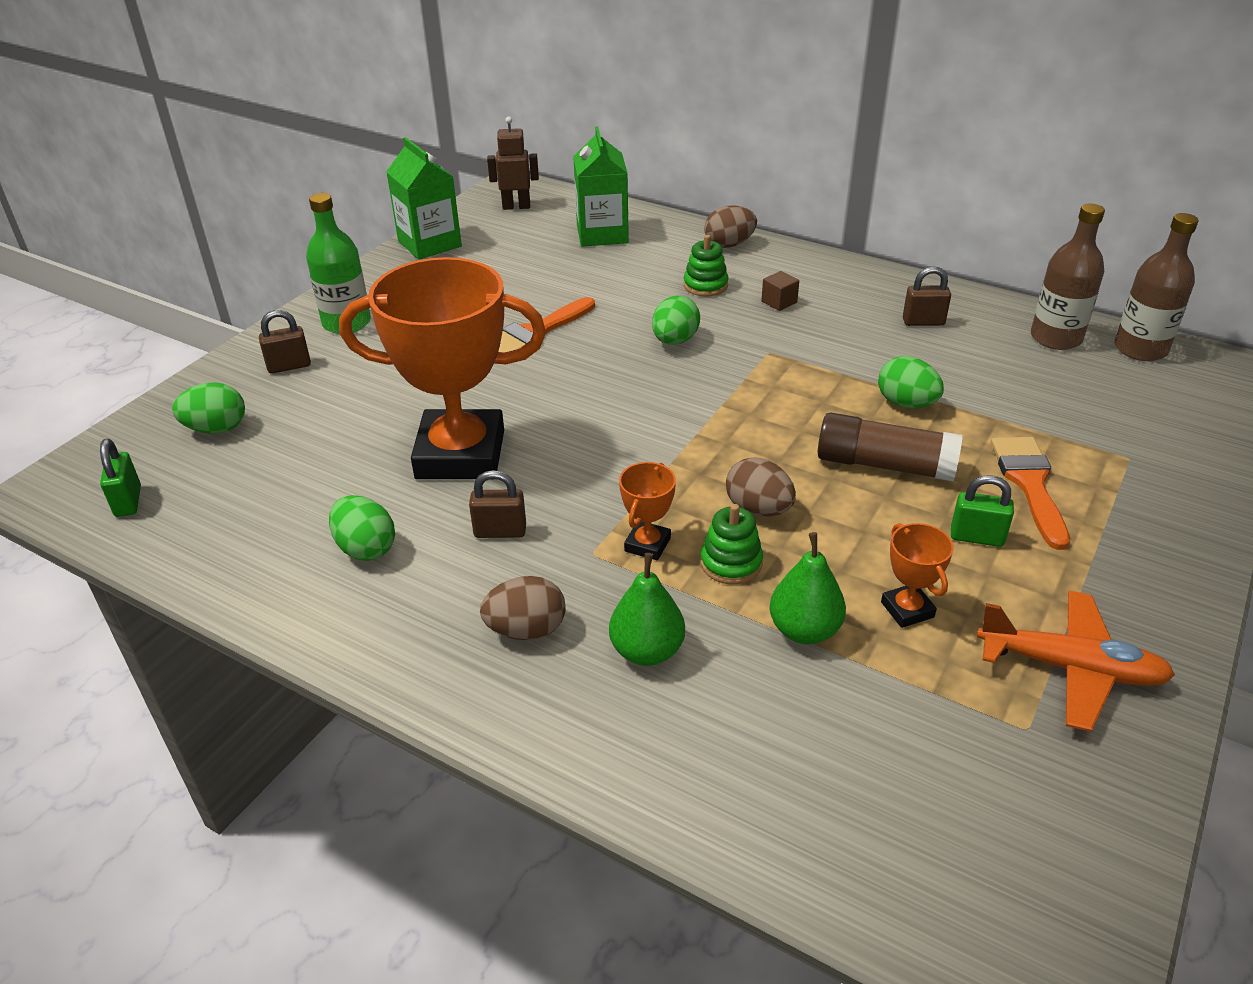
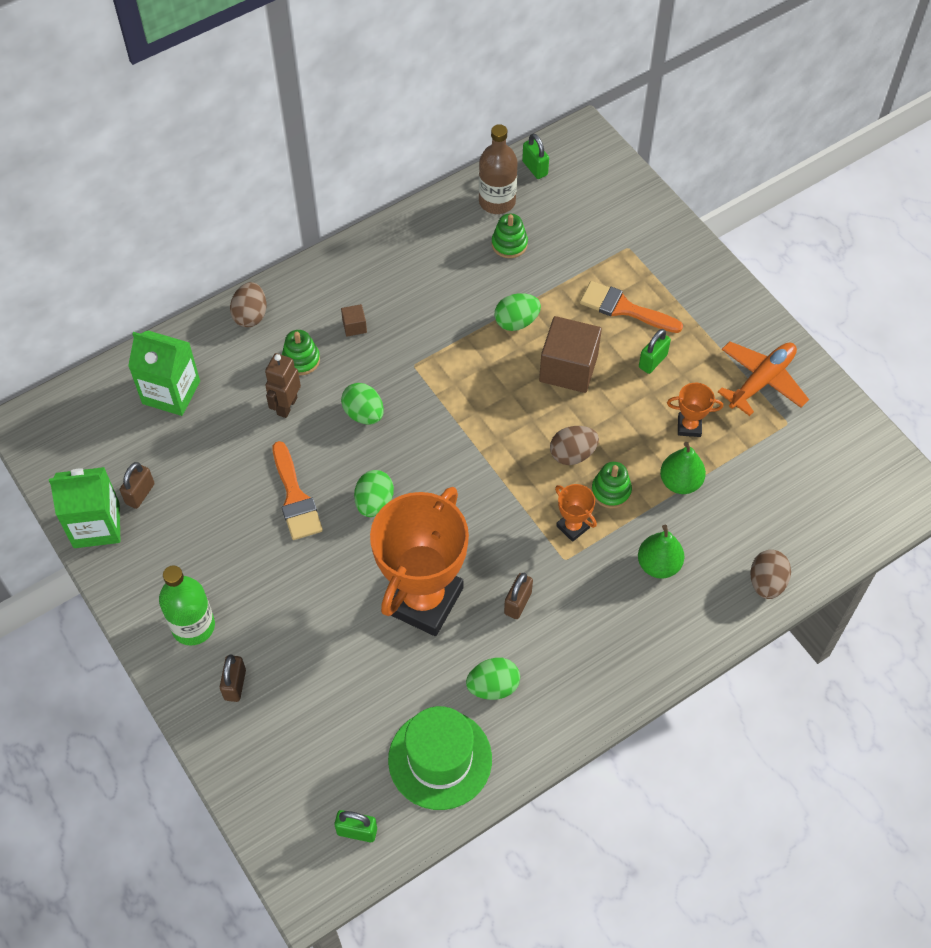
camera: 65 degrees left, 20 degrees up
green egg [172,382,245,434] -> green egg moved to [354,470,394,517]
brown egg [480,576,565,640] -> brown egg moved to [750,550,791,599]
brown robot [487,116,539,210] -> brown robot moved to [265,353,301,418]
brown glue stick [818,412,963,482] -> brown cube [539,316,602,393]
brown padlock [903,266,951,326] -> brown padlock moved to [120,462,154,509]
brown bottle [1115,213,1198,361] -> green padlock [522,134,549,179]
none -> green hat [388,706,492,810]
none -> green stacking toy [492,214,528,258]

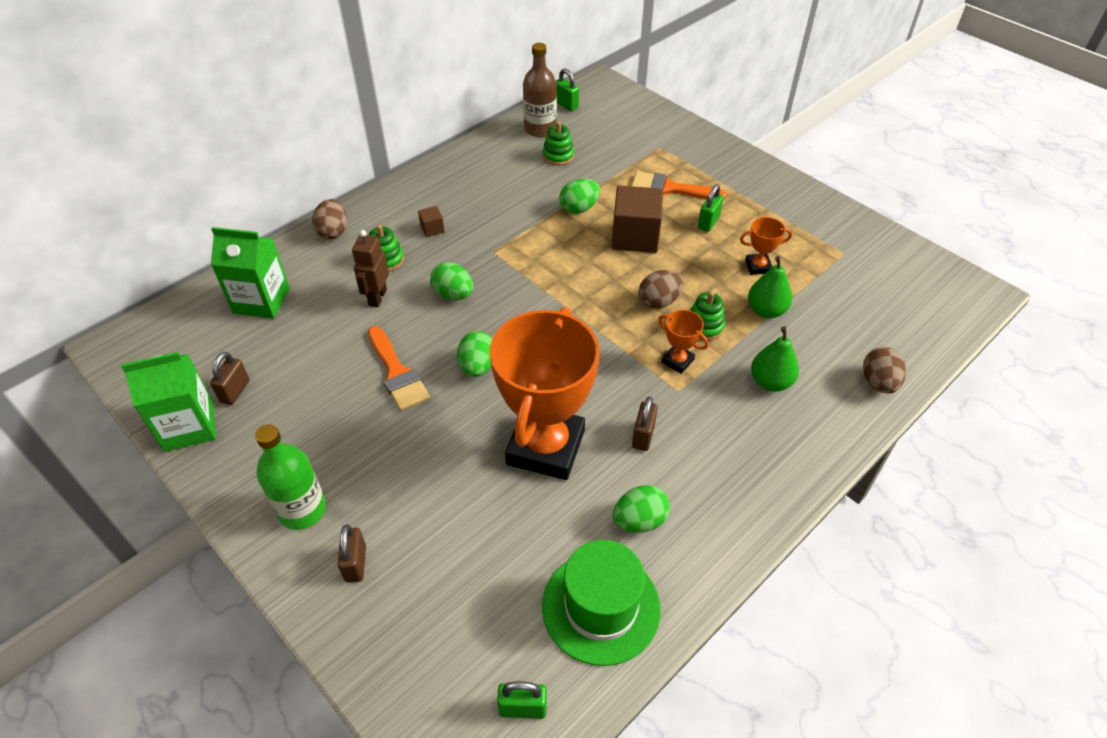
camera: 10 degrees left, 10 degrees down
orange plane [718,341,809,416] -> none

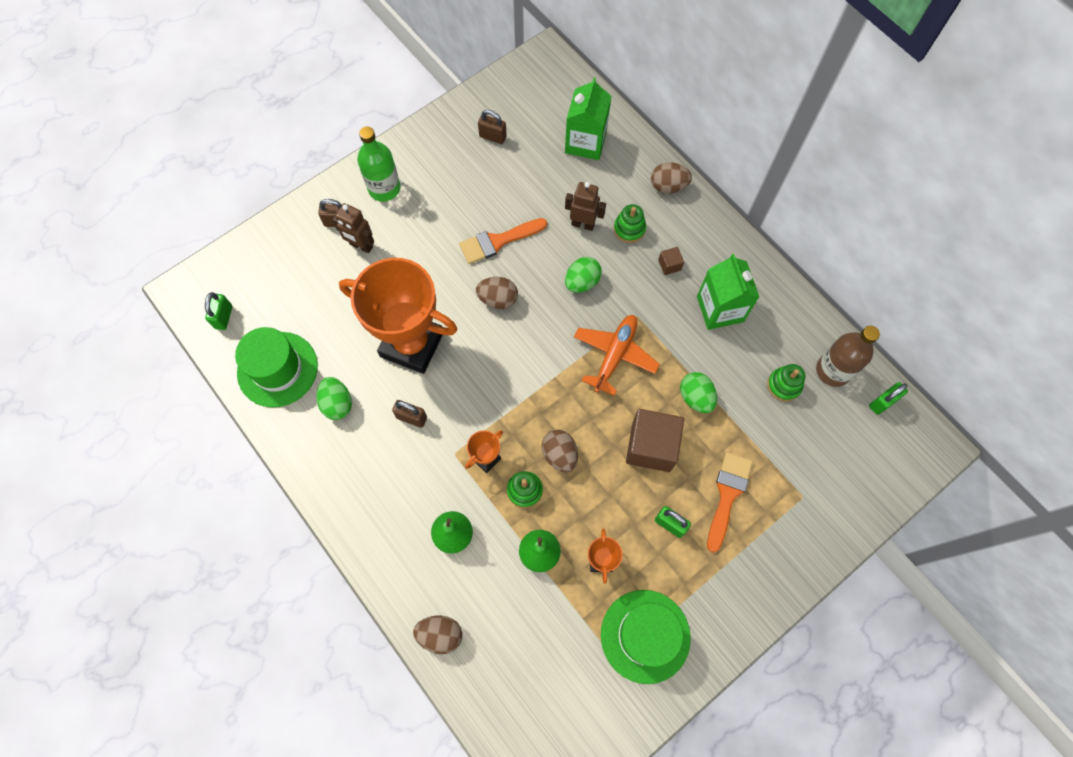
camera: 95 degrees right, 20 degrees up
green carton [121,352,216,452] -> green carton moved to [697,254,759,330]
green egg [457,331,492,377] -> brown egg [476,277,518,309]
none -> brown robot [333,203,374,254]
none -> orange plane [574,315,660,396]
none -> green hat [601,590,691,684]

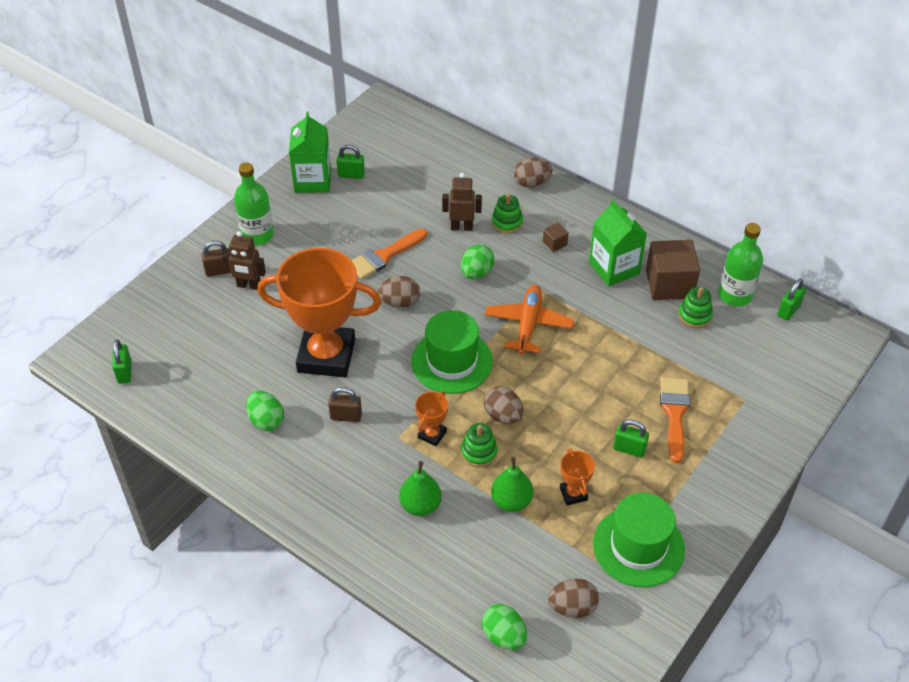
camera: 15 degrees left, 20 degrees down
green hat [235,327,318,407] -> green hat moved to [411,310,493,394]
brown egg [413,616,462,654] -> brown egg moved to [548,579,599,618]
brown padlock [478,110,507,144] -> green padlock [336,145,365,179]
green carton [565,77,611,160] -> green carton moved to [289,111,331,193]
brown cube [626,409,684,472] -> brown cube moved to [646,240,700,300]
green egg [680,372,717,413] -> green egg moved to [482,604,527,650]
brown bottle [816,326,880,387] -> green bottle [718,223,763,307]

